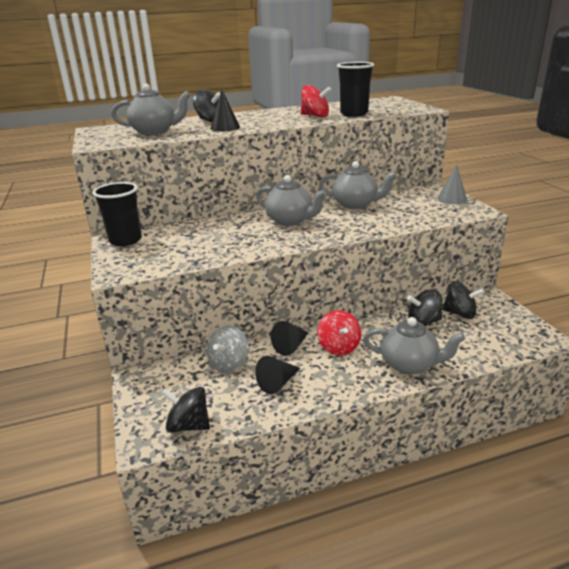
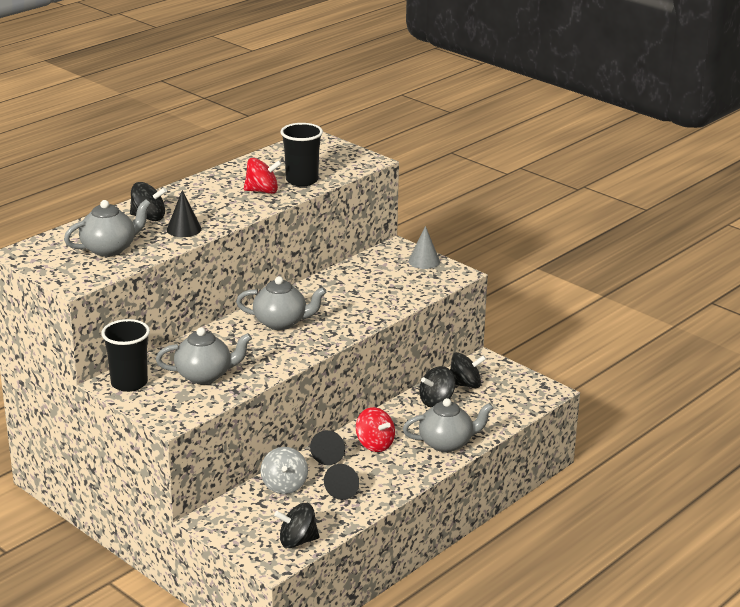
camera: 30 degrees left, 0 degrees up
grey teapot [319,161,396,209] -> grey teapot moved to [156,327,252,384]

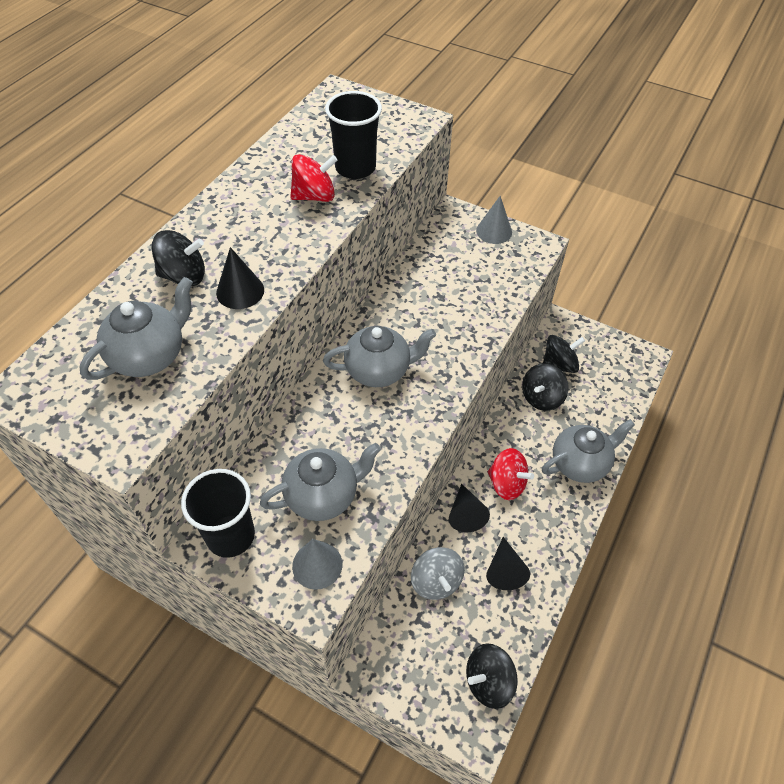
camera: 15 degrees left, 25 degrees up
none -> grey cone [292,539,342,590]

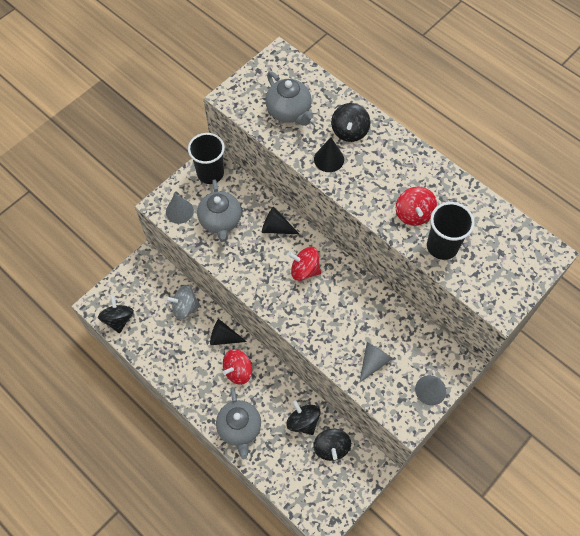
camera: 105 degrees right, 10 degrees up
grey teapot [323,326,436,387] -> red spinning top [288,247,321,281]
black cone [486,537,530,590] -> black cone moved to [262,207,299,234]
none -> grey cone [359,342,393,383]

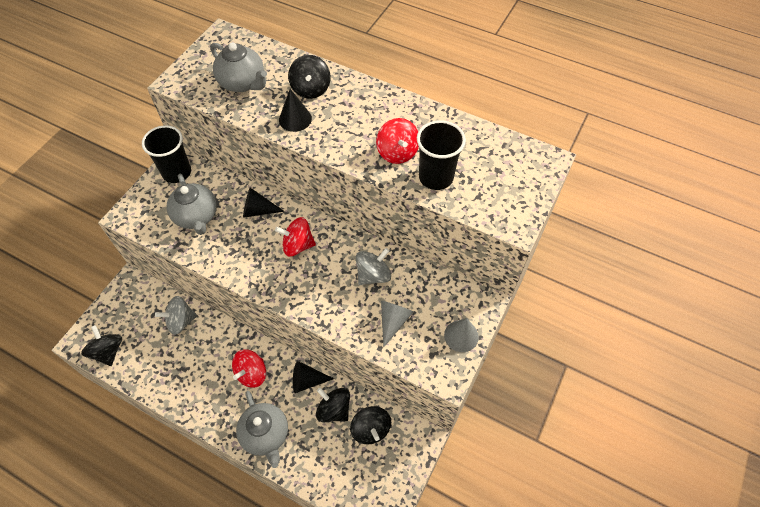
camera: 15 degrees left, 5 degrees down
grey cone [166,194,194,224] -> none
black cone [210,319,247,345] -> black cone moved to [293,361,334,393]
none -> grey spinning top [356,248,391,285]

